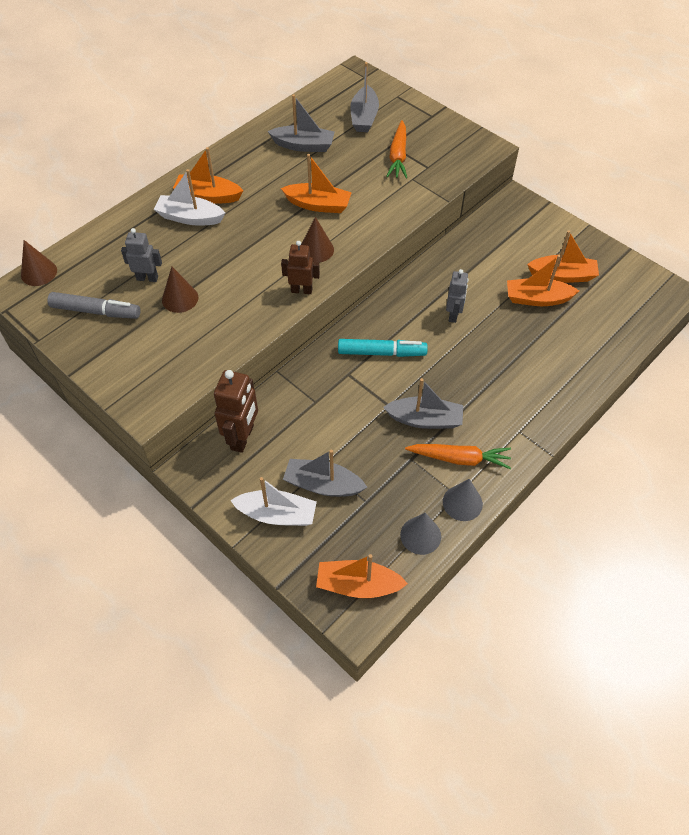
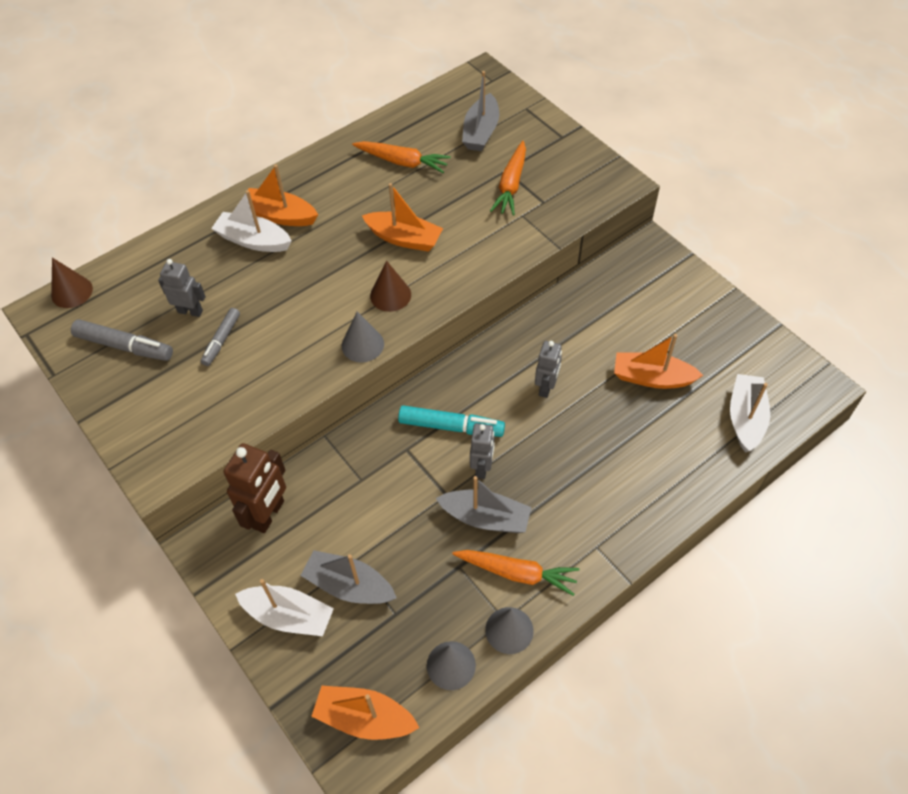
camera: 10 degrees right, 0 degrees up
brown cone [162,267,198,313] -> grey marker [201,308,240,366]
grey boat [268,94,334,152] -> orange carrot [352,141,451,173]
brown robot [281,241,320,294] -> grey cone [342,312,384,363]
orange boat [527,230,599,283] -> none
none -> grey robot [470,423,495,479]
none -> white boat [730,374,770,453]

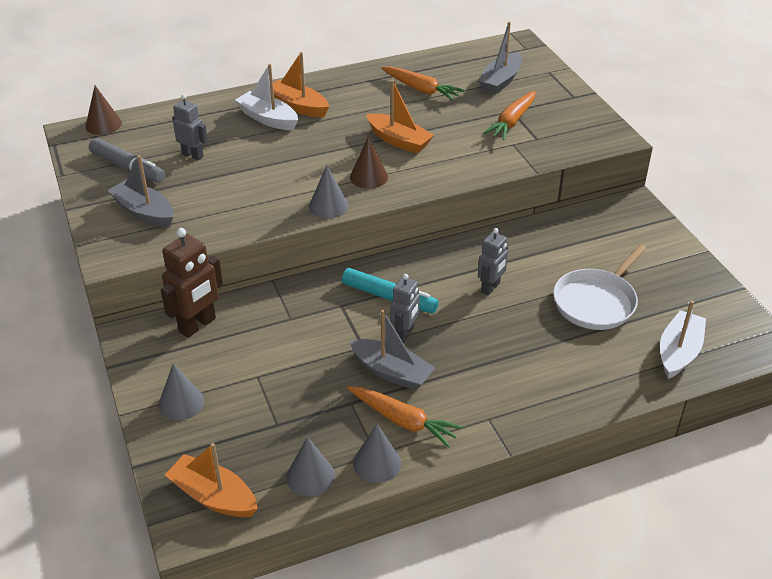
camera: 15 degrees right, 15 degrees down
grey marker [201,308,240,366] -> none
white boat [235,579,334,636] -> grey cone [158,363,204,421]
grey boat [300,550,397,604] -> grey boat moved to [107,155,174,227]
orange boat [614,334,703,389] -> white pan [553,244,647,330]

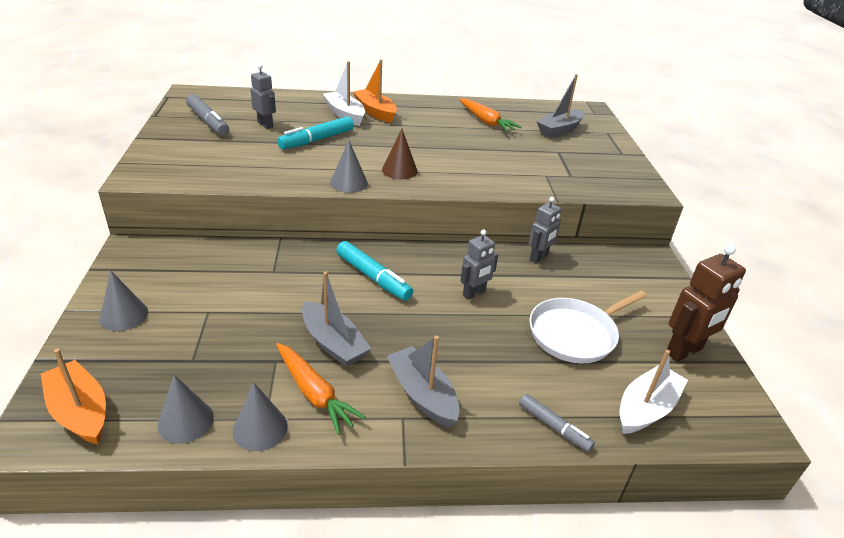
camera: 15 degrees right, 5 degrees down
brown cone [85,86,122,135] -> none
grey boat [107,155,174,227] -> grey boat moved to [387,336,459,427]
brown robot [161,228,223,338] -> brown robot moved to [667,245,746,362]
orange boat [366,79,434,154] -> none
grey robot [391,274,420,343] -> grey robot moved to [529,197,561,263]
orange carrot [483,90,536,140] -> none
none -> turquoise marker [277,116,354,149]
none -> grey marker [519,394,595,452]

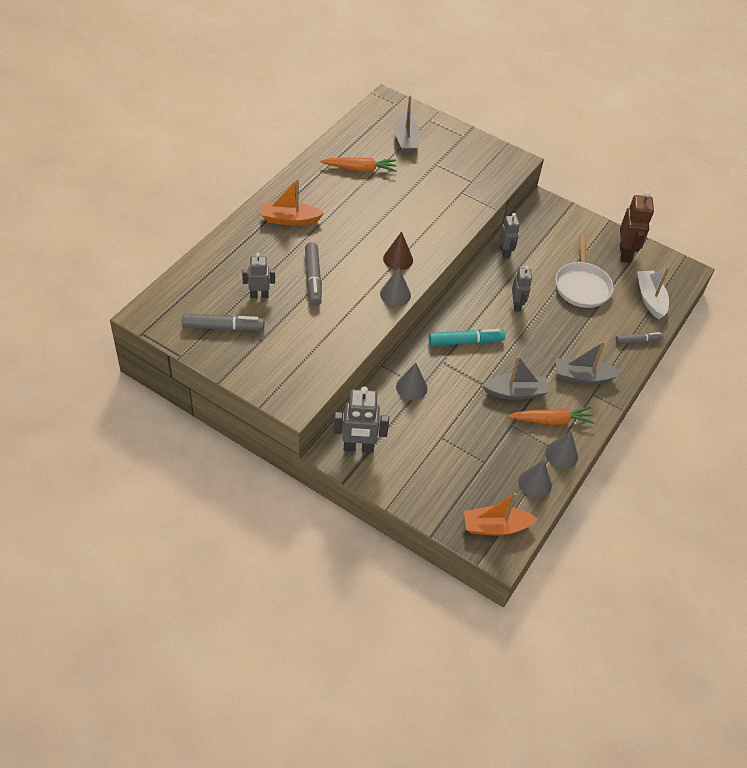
camera: 55 degrees left, 15 degrees up
grey cone [100,270,148,331] -> grey cone moved to [396,363,428,400]
turquoise marker [277,116,354,149] -> grey marker [305,242,322,306]
white boat [323,61,365,126] -> none
none -> grey robot [333,386,389,453]

